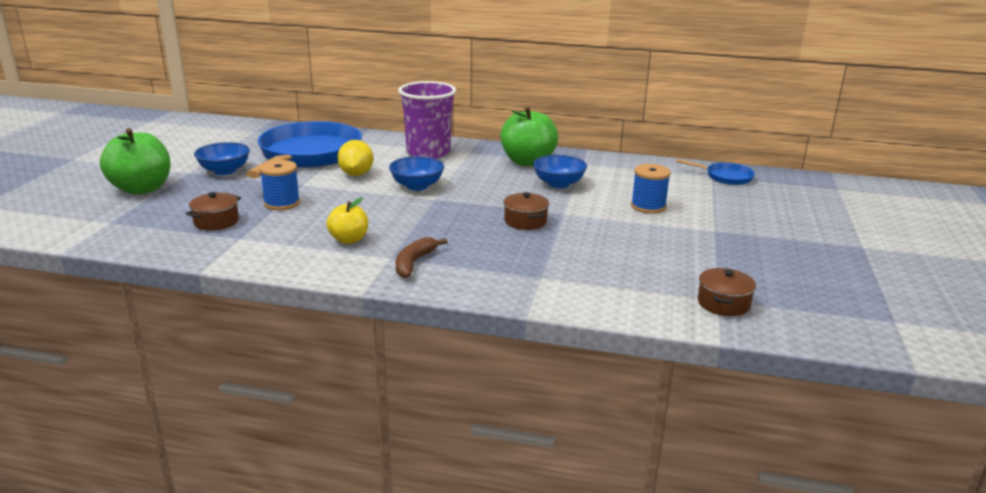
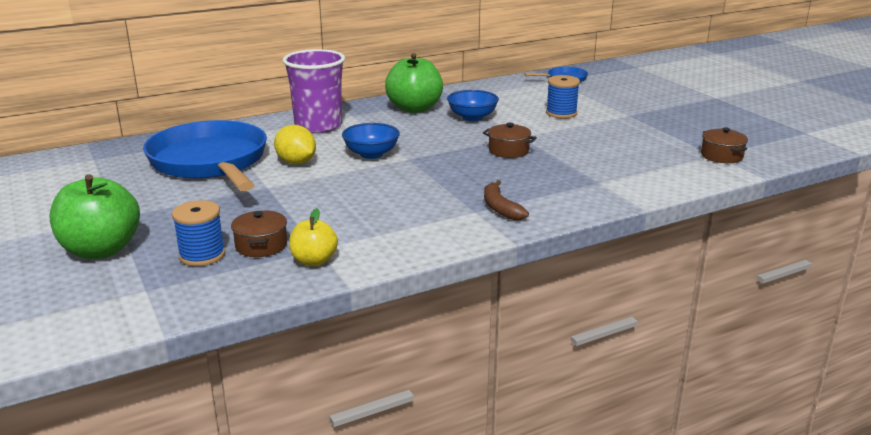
camera: 40 degrees left, 0 degrees up
blue bowl [194,142,250,175] -> none
blue spool [259,160,300,210] -> blue spool moved to [172,200,225,266]
yellow apple [327,197,368,244] -> yellow apple moved to [289,208,338,266]

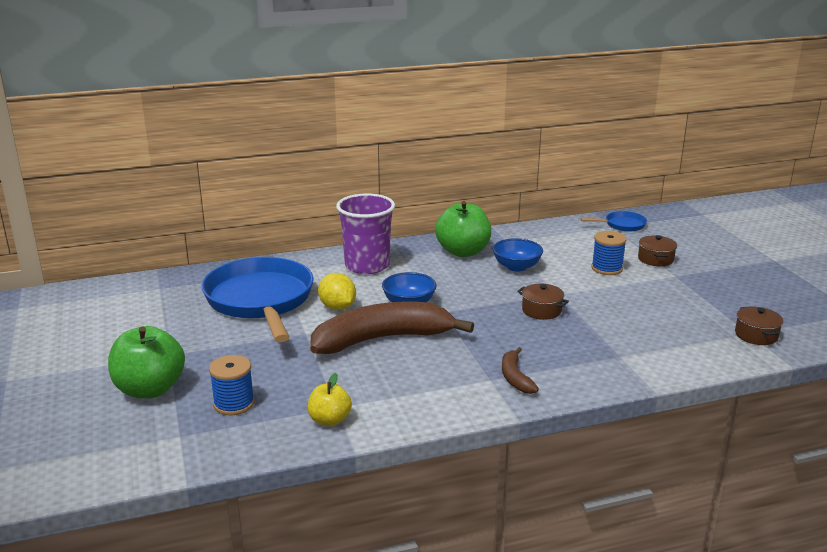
camera: 10 degrees right, 0 degrees up
brown pot [231,210,287,257] -> brown pot moved to [638,235,677,266]
none -> brown banana [310,302,474,354]

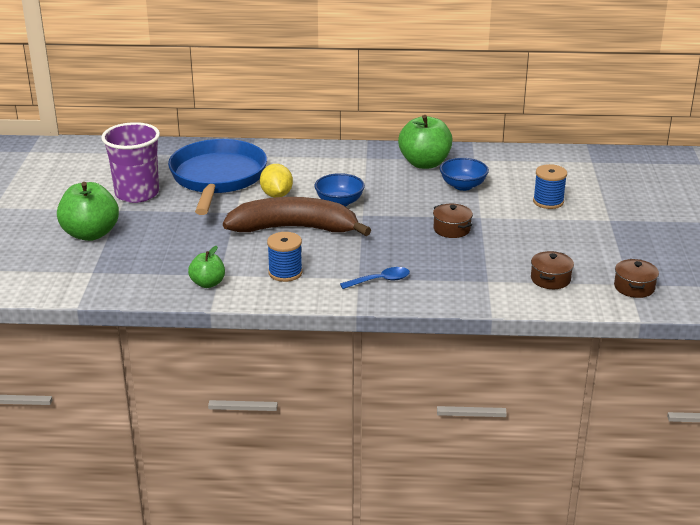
camera: 20 degrees right, 5 degrees up
blue spool [209,355,254,415] -> blue spool moved to [267,232,303,282]
yellow apple [308,373,352,426] -> green apple [188,246,225,288]
purple cup [336,193,395,274] -> purple cup moved to [101,122,160,203]
brown banana [502,347,539,394] -> blue spoon [340,267,410,289]
blue pan [581,211,647,232] -> none
brown pot [638,235,677,266] -> brown pot moved to [531,251,574,289]

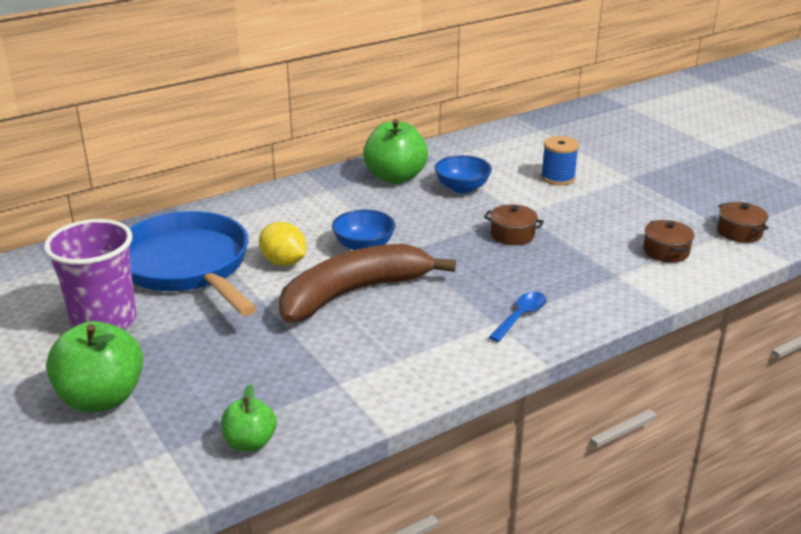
camera: 35 degrees left, 0 degrees up
green apple [188,246,225,288] -> green apple moved to [221,384,277,452]
blue spool [267,232,303,282] -> none

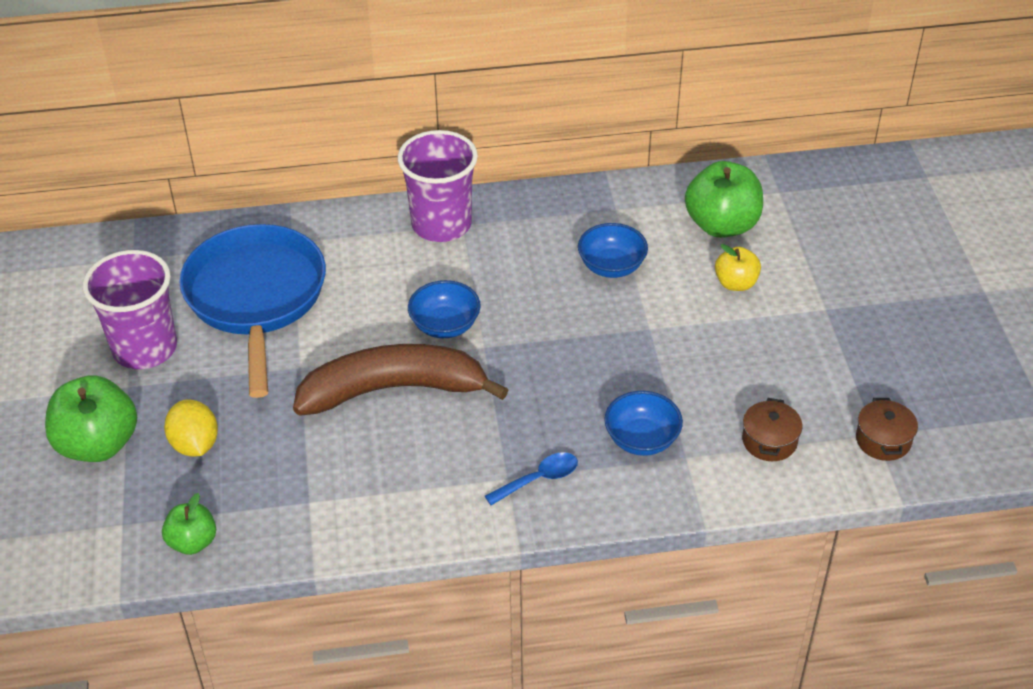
camera: 25 degrees right, 15 degrees up
yellow lemon [259,222,306,266] -> yellow lemon moved to [164,400,218,457]
green apple [363,119,428,184] -> green apple moved to [685,161,763,238]
brown pot [484,204,544,245] -> none
blue spool [541,136,579,185] -> yellow apple [715,244,761,291]
none -> purple cup [398,130,478,242]
none -> blue bowl [604,391,683,456]

